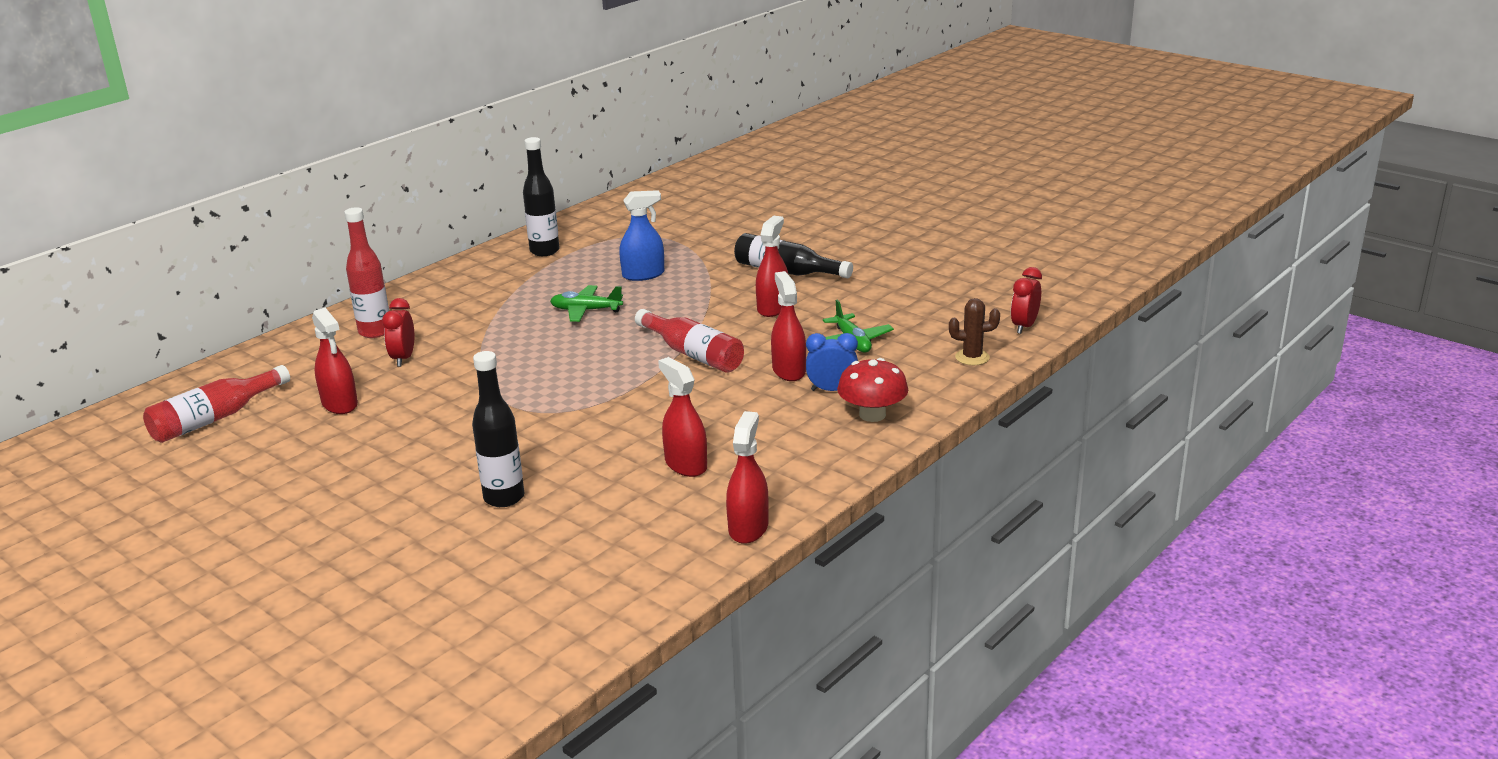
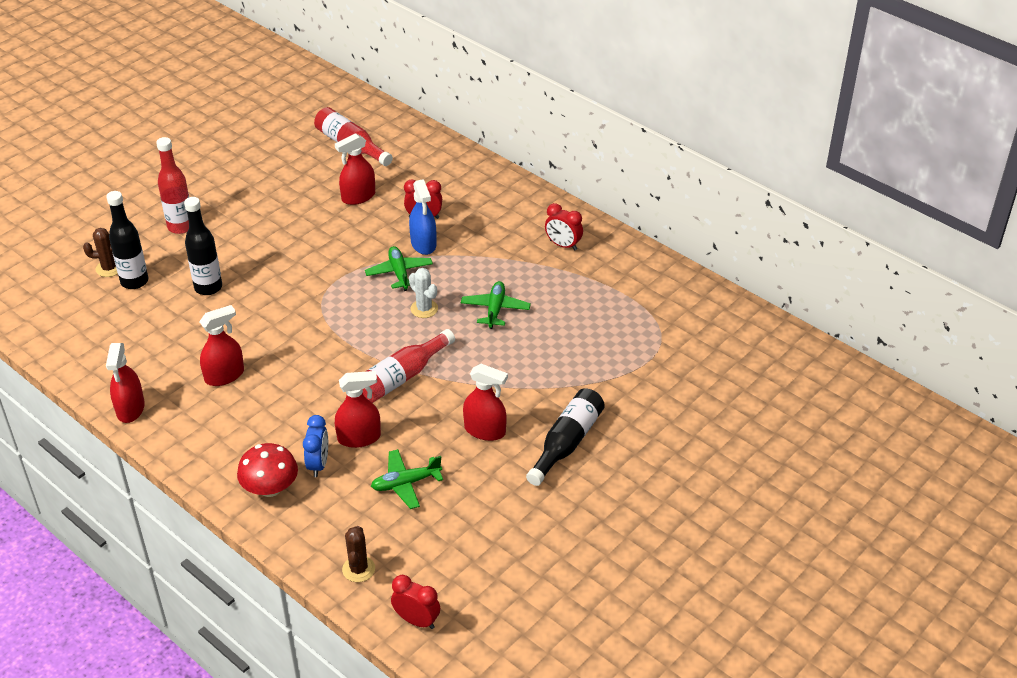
camera: 90 degrees right, 15 degrees up
red bottle [344,207,389,338] -> red bottle moved to [156,137,189,234]
black bottle [523,137,559,256] -> black bottle moved to [106,191,148,289]
blue spray bottle [619,190,664,281] -> blue spray bottle moved to [409,179,436,255]
red spray bottle [726,411,769,544] -> red spray bottle turned 75 degrees clockwise [106,343,145,423]
none -> brown cactus [83,228,118,277]
none -> green plane [365,246,433,291]
none -> white cactus [409,268,438,318]
none -> red clock [545,203,583,250]

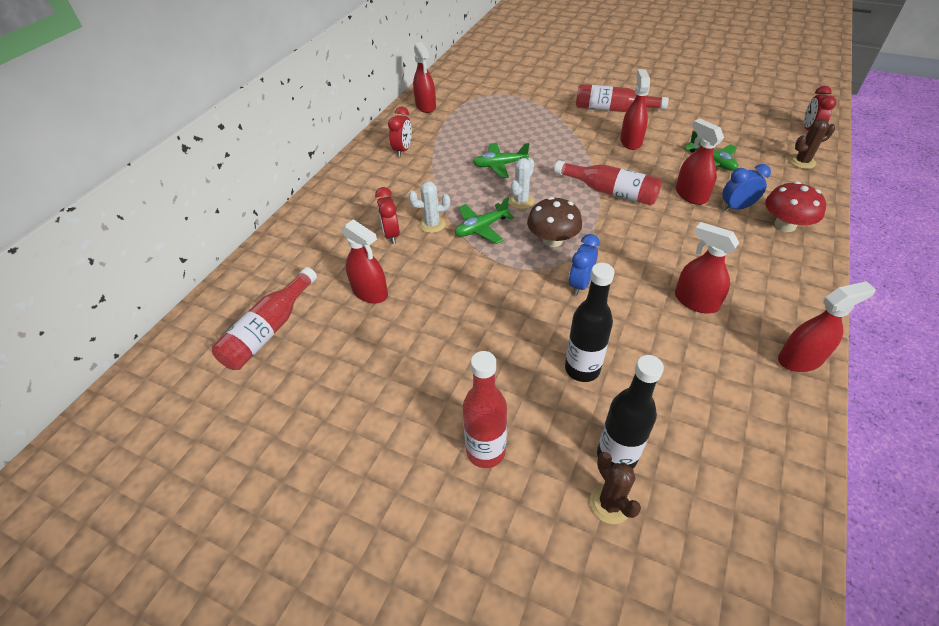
camera: 105 degrees left, 5 degrees up
blue spray bottle [409,179,436,255] -> white cactus [409,181,450,233]
black bottle [526,388,605,486] -> red bottle [576,84,669,112]
none -> red spray bottle [413,42,436,113]
none -> brown mushroom [527,197,582,247]
none -> blue clock [569,234,600,295]

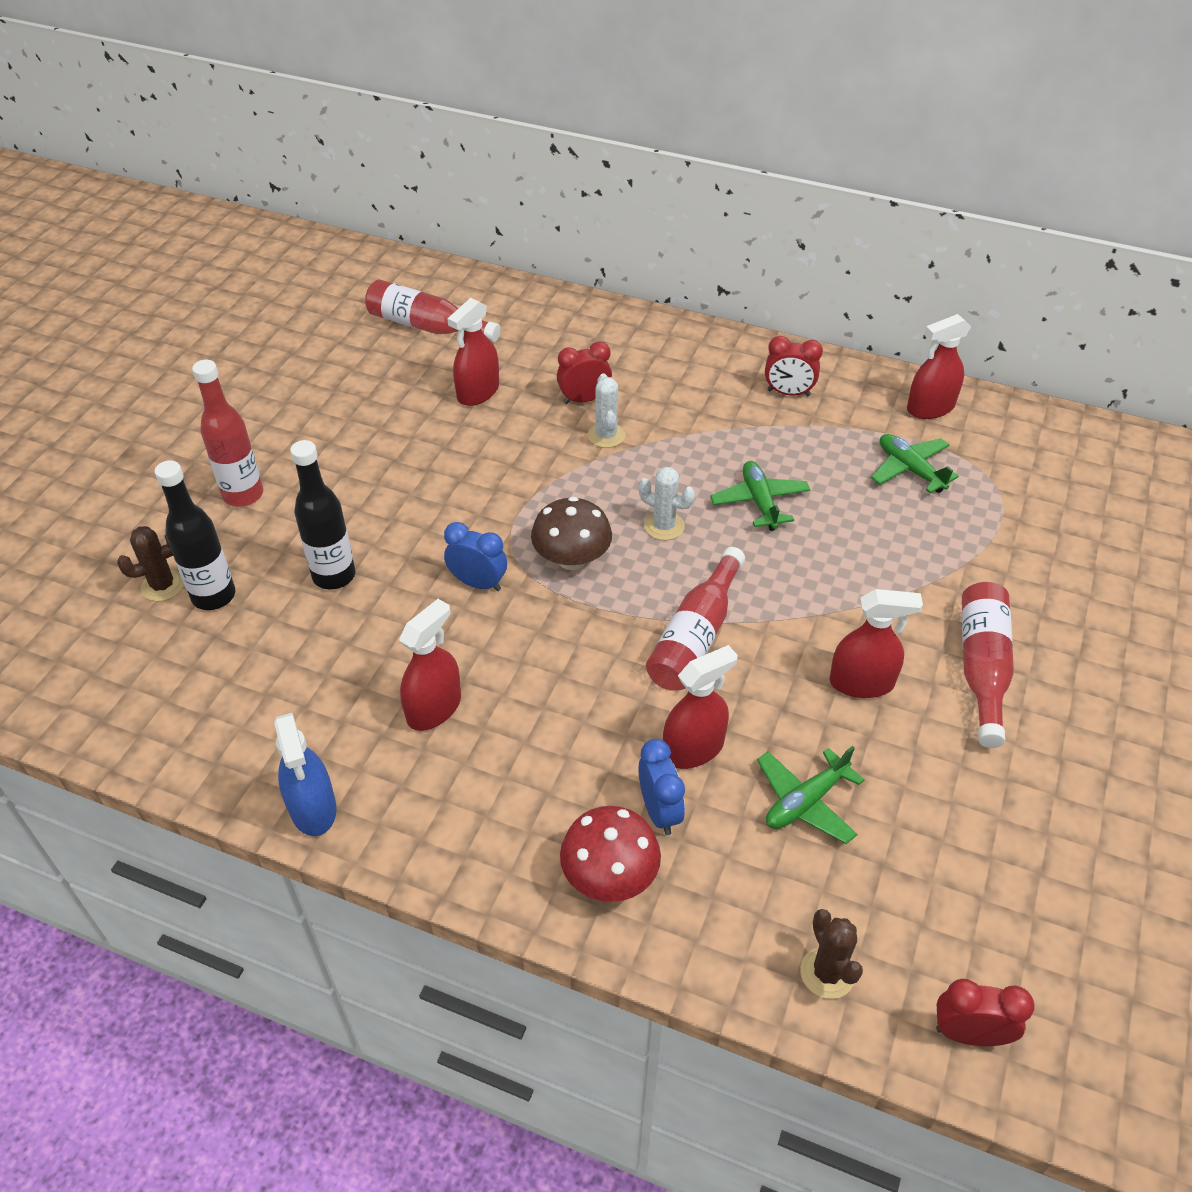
camera: 85 degrees right, 0 degrees up
green plane [455,197,514,244] -> green plane moved to [871,434,959,493]
red spray bottle [778,281,876,372] -> blue spray bottle [274,713,336,836]

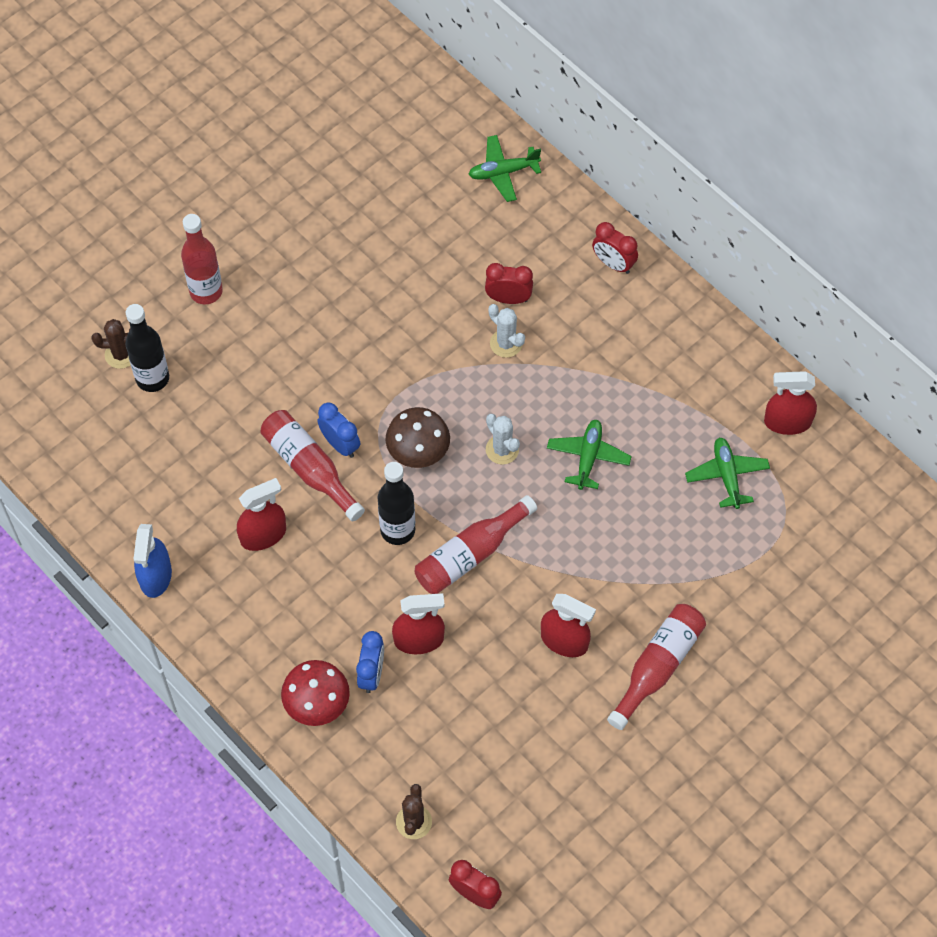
camera: 25 degrees right, 15 degrees up
black bottle [290,440,356,590] -> black bottle moved to [377,462,415,545]
red bottle [365,279,501,342] -> red bottle moved to [260,410,365,521]
red spray bottle [447,298,499,406] -> none
white cactus [588,373,625,448] -> white cactus turned 60 degrees counterclockwise [488,304,525,358]
green plane [757,746,864,844] -> green plane moved to [468,135,541,202]
red clock [765,336,823,396] -> red clock moved to [592,222,638,274]

